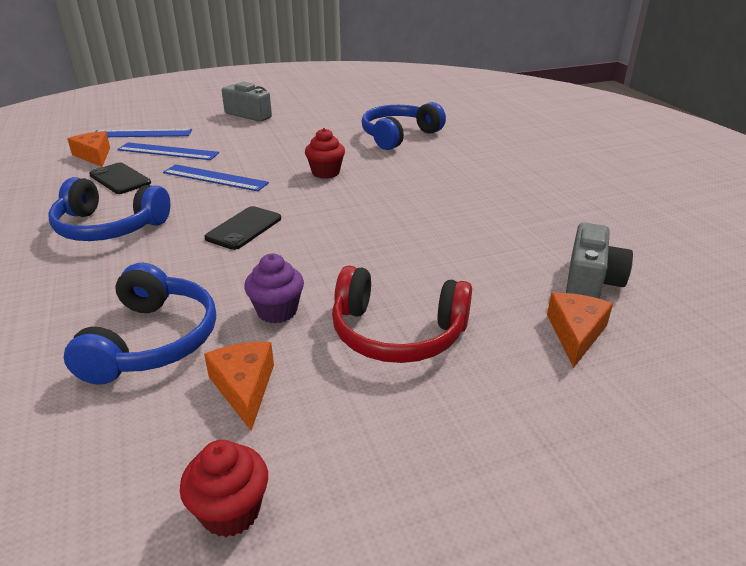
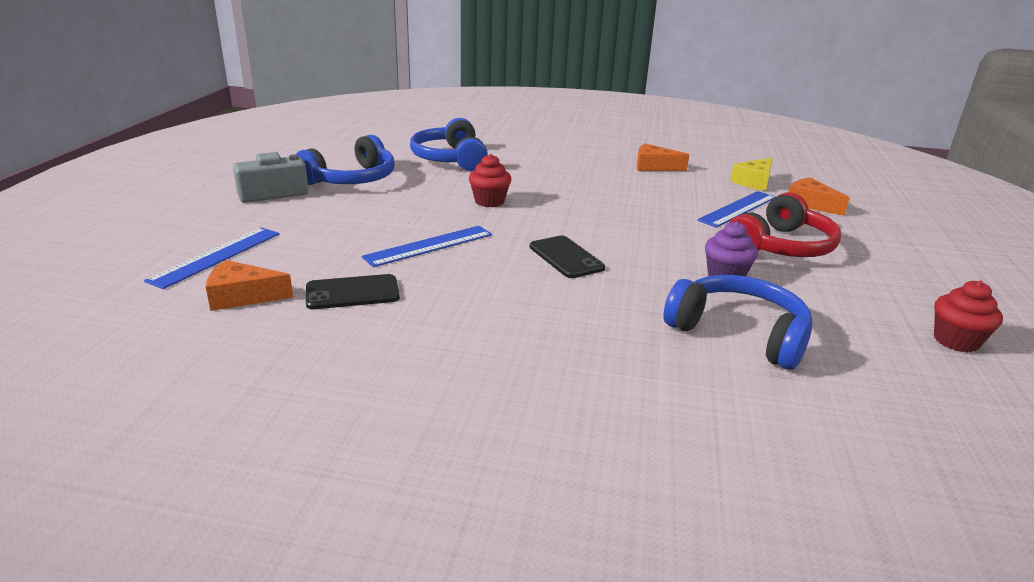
camera: 60 degrees left, 5 degrees down
blue headphones [48,177,170,241] -> blue headphones moved to [296,135,395,185]
blue ruler [117,142,219,160] -> blue ruler moved to [697,191,775,228]
orange cheese [204,342,274,431] -> orange cheese moved to [637,143,690,171]
grey camera [566,223,633,299] -> yellow cheese [730,158,772,191]

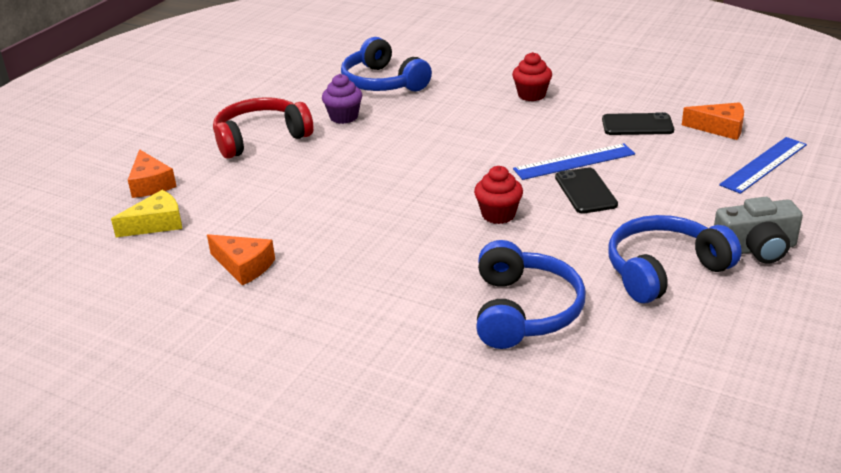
camera: 160 degrees left, 5 degrees up
black phone [530,235,605,278] -> black phone moved to [555,167,618,214]
blue ruler [697,191,775,228] -> none
red cupcake [934,281,1003,353] -> red cupcake moved to [512,52,552,101]

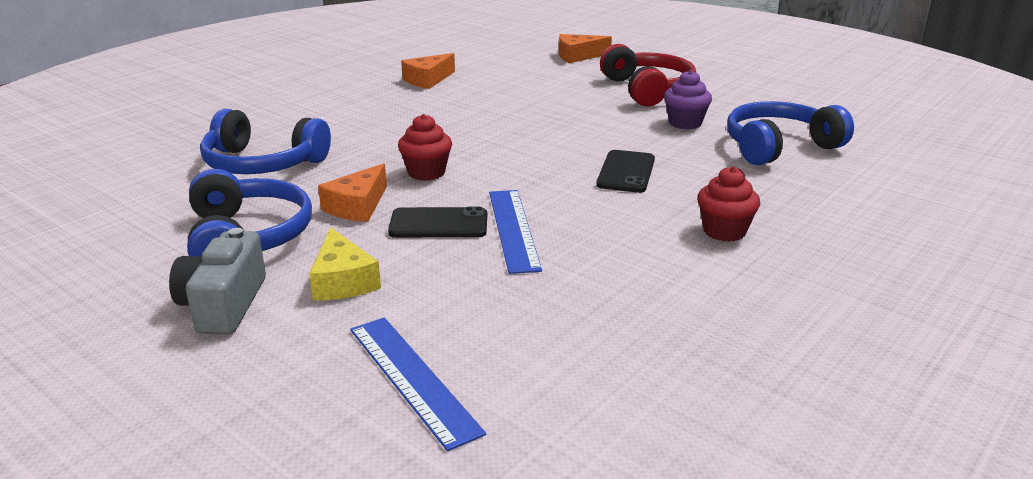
camera: 100 degrees right, 5 degrees down
yellow cheese [111,190,182,237] -> yellow cheese moved to [309,227,381,301]
black phone [602,112,674,135] -> black phone moved to [596,150,655,193]
orange cheese [682,102,744,140] -> orange cheese moved to [318,163,387,222]

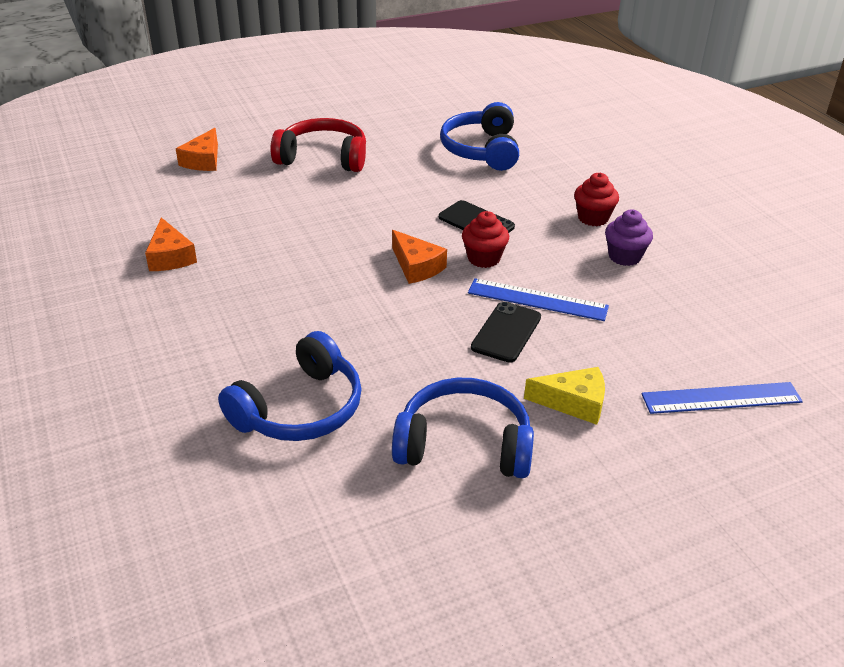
camera: 65 degrees left, 10 degrees up
grey camera [169,228,266,334] -> none
orange cheese [318,163,387,222] -> orange cheese moved to [392,230,447,284]
red cupcake [398,114,452,181] -> red cupcake moved to [462,211,509,268]
purple cupcake [664,70,712,129] -> purple cupcake moved to [605,210,653,266]

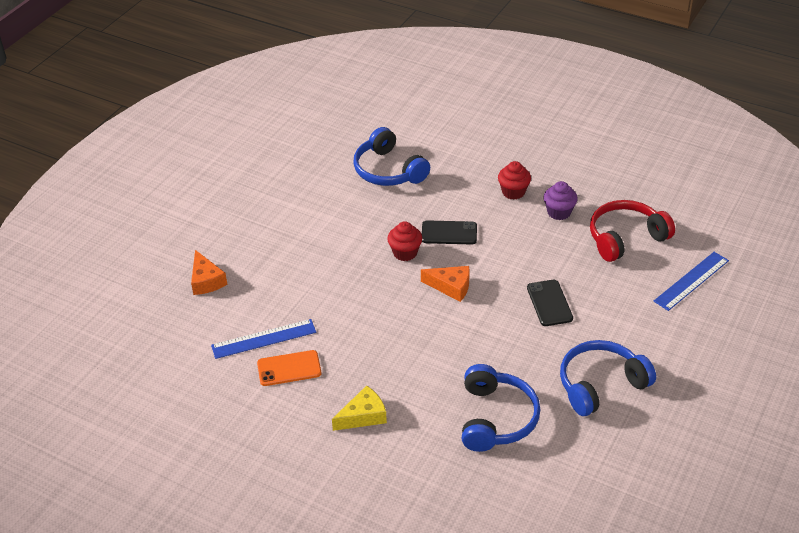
camera: 35 degrees left, 5 degrees up
orange cheese [145,217,197,271] -> orange phone [257,350,321,386]
red headphones [270,118,366,172] -> red headphones moved to [590,200,675,262]
red cupcake [462,211,509,268] -> red cupcake moved to [387,221,422,261]
blue ruler [468,278,609,321] -> blue ruler moved to [211,319,316,359]
yellow cheese [524,367,605,425] -> yellow cheese moved to [332,385,387,431]

